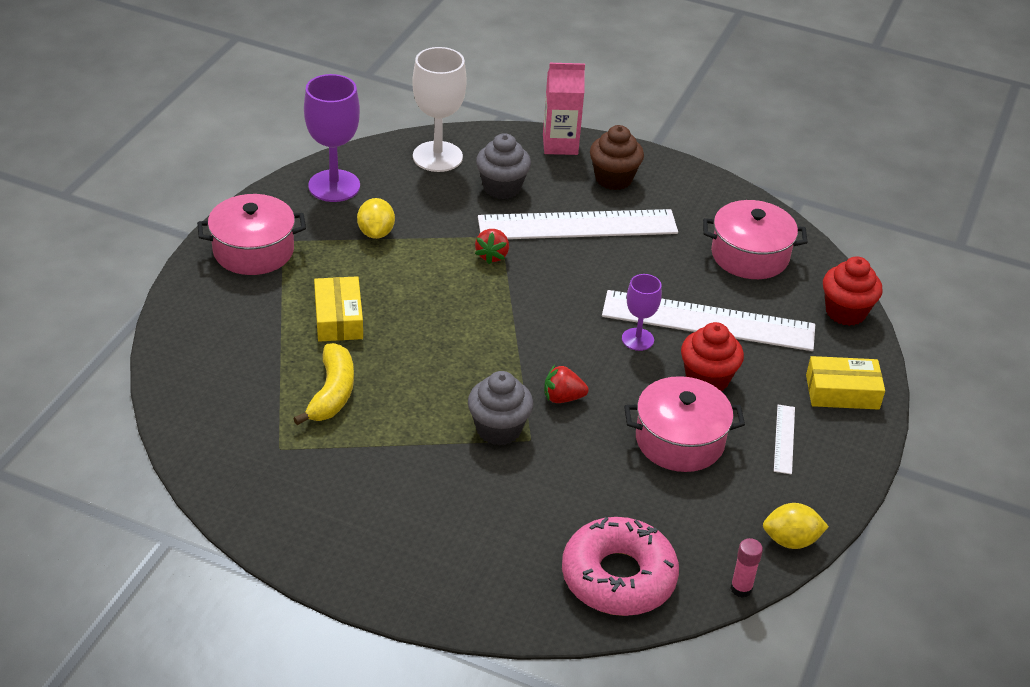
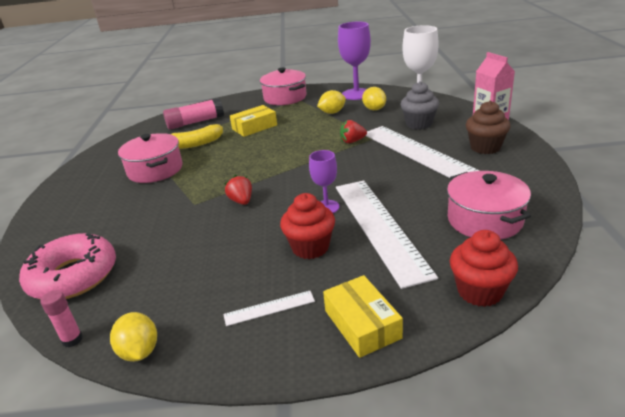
camera: 70 degrees right, 10 degrees down
grey cupcake [468,371,533,446] -> none
pink pot [624,376,745,472] -> pink pot moved to [118,133,182,183]
none -> pink glue stick [163,98,224,130]
none -> yellow lemon [362,87,386,110]

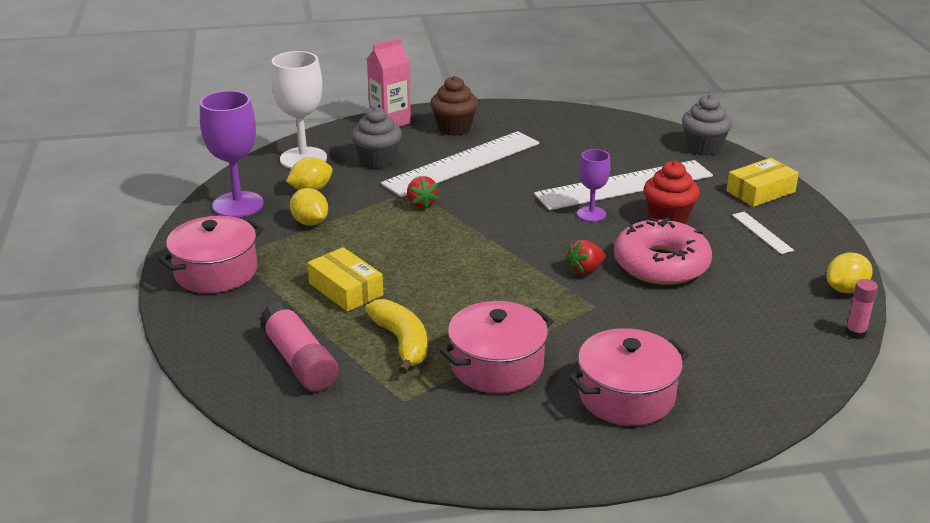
camera: 100 degrees left, 0 degrees up
pink donut [19,233,116,299] -> pink donut moved to [614,217,712,285]
pink pot [447,171,531,240] -> pink pot moved to [569,328,689,426]
red cupcake [450,230,518,307] -> grey cupcake [682,94,732,156]

